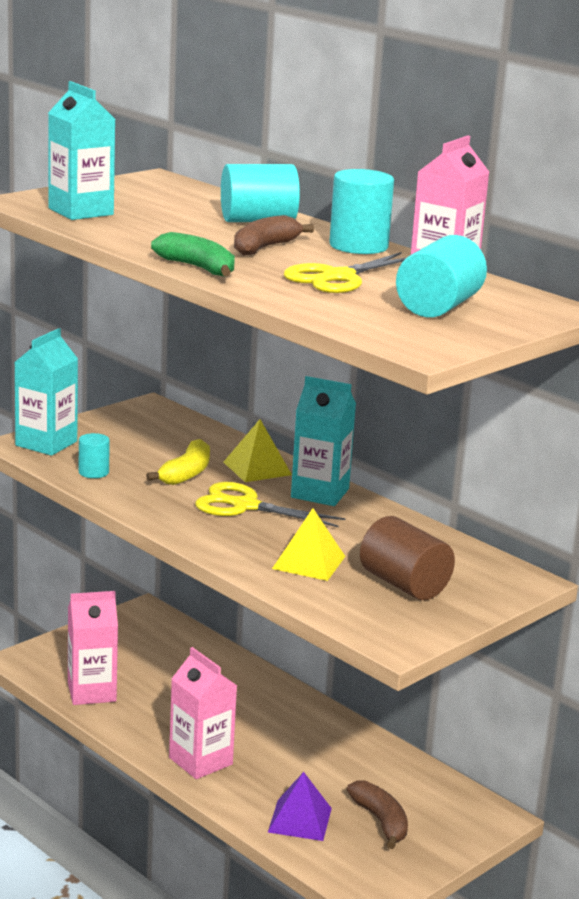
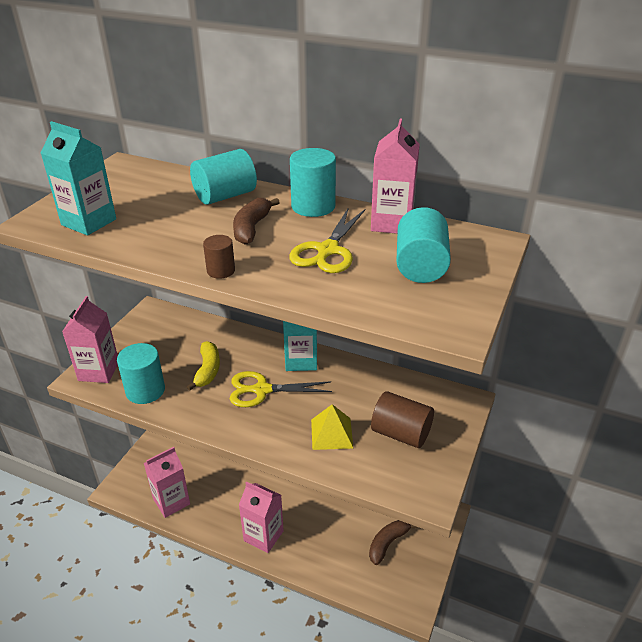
camera: 20 degrees left, 15 degrees up
turquoise carton [15,328,78,456] -> pink carton [62,296,118,383]
turquoise cylinder [79,433,110,478] -> turquoise cylinder [117,343,165,404], size x1.81
green banana [151,232,235,276] -> brown cylinder [203,235,235,279]
yellow pyramid [223,419,292,482] -> none
purple pyramid [268,772,332,841] -> none
brown banana [347,781,408,849] -> brown banana turned 90 degrees counterclockwise [369,520,418,565]

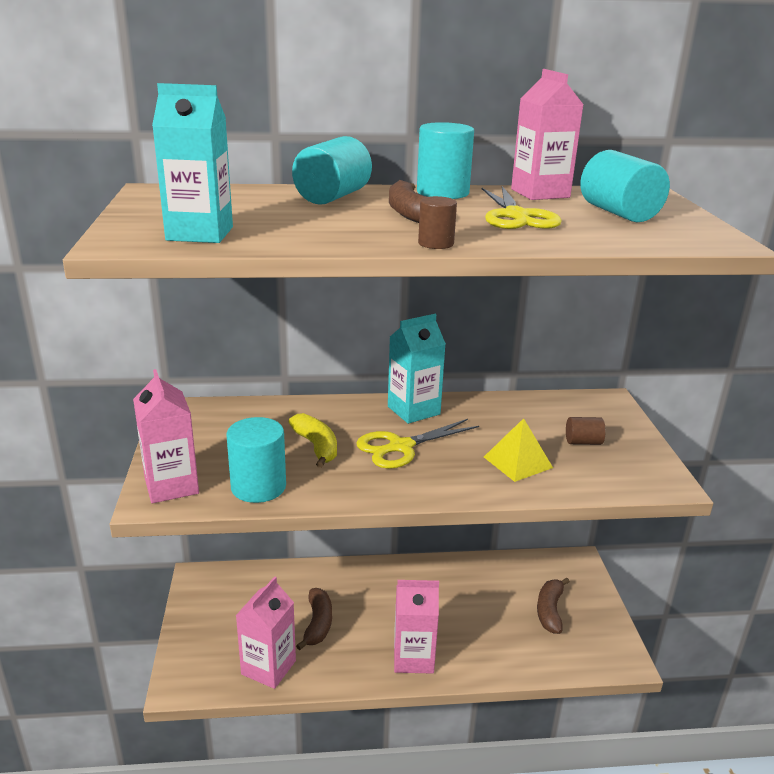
camera: 30 degrees left, 10 degrees down
brown cylinder [371,391,434,448] -> brown cylinder [566,417,606,445], size x0.55
none -> brown banana [296,588,332,650]

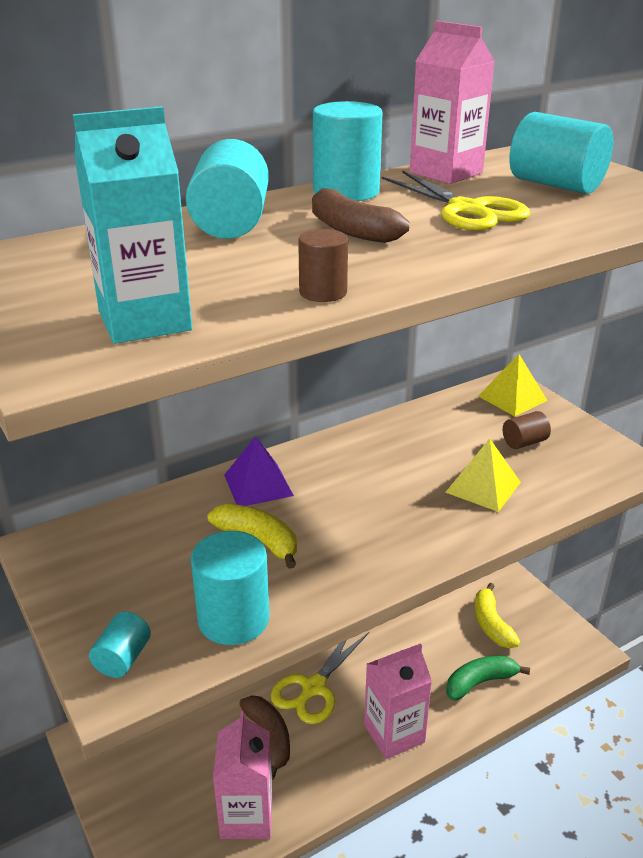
camera: 25 degrees left, 5 degrees up
pink carton [133,369,199,503] -> turquoise cylinder [89,611,151,678]
yellow scissors [356,419,479,469] -> yellow scissors moved to [271,632,369,724]
turquoise carton [388,314,446,424] -> none
brown cylinder [418,196,457,249] -> brown cylinder moved to [298,229,348,302]
brown banana [537,577,570,634] -> yellow banana [474,583,520,648]
none -> purple pyramid [224,437,294,506]
none -> green banana [446,655,530,701]
none -> yellow pyramid [478,354,548,416]

